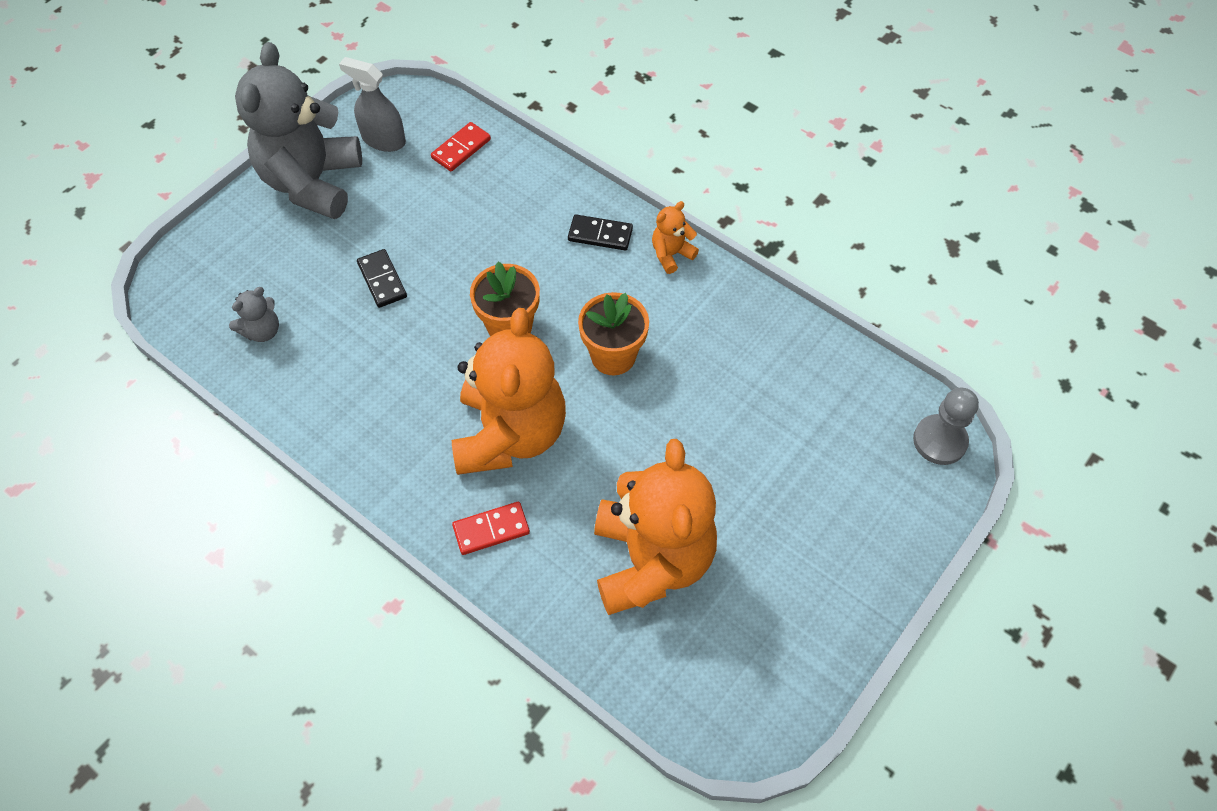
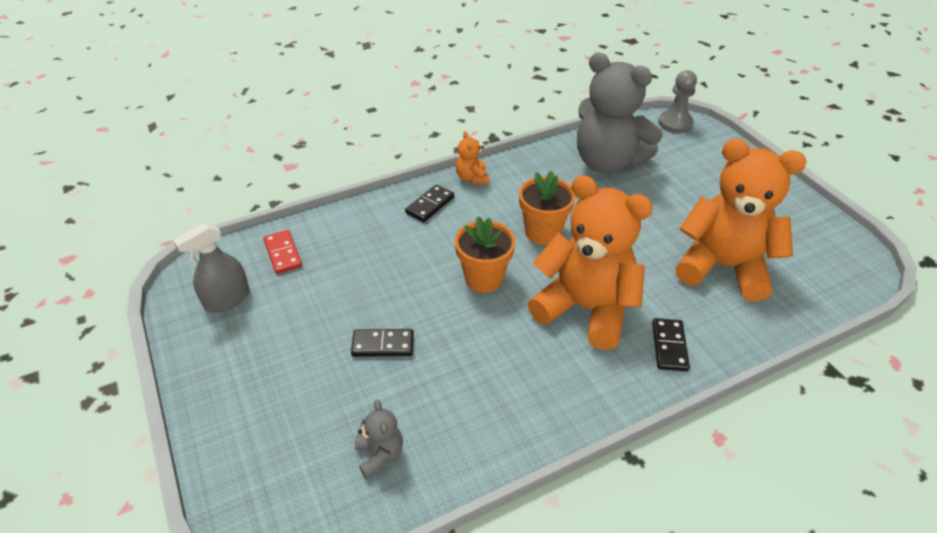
camera: 65 degrees left, 15 degrees down
grey teddy bear [235,42,362,219] -> grey teddy bear moved to [577,52,663,173]
red domino [452,502,530,555] -> black domino [652,318,690,371]

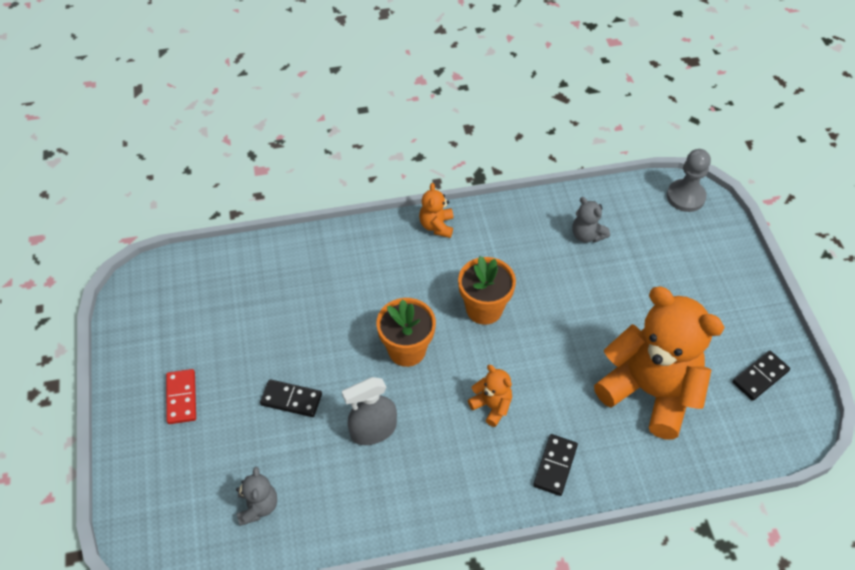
camera: 15 degrees right, 10 degrees up
grey spray bottle [173,223,249,312] -> grey spray bottle moved to [342,377,397,445]
red domino [263,230,302,274] -> red domino moved to [166,369,196,424]
black domino [405,185,454,222] -> black domino moved to [732,351,790,401]
orange teddy bear [528,175,653,350] -> orange teddy bear [468,365,512,427], size x0.42
grey teddy bear [577,52,663,173] -> grey teddy bear [572,197,610,243], size x0.42

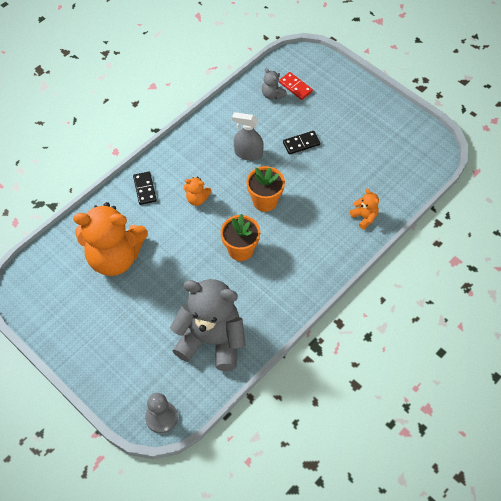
camera: 145 degrees right, 5 degrees up
red domino [166,369,196,424] -> red domino moved to [279,72,313,100]
grey spray bottle [342,377,397,445] -> grey spray bottle turned 105 degrees counterclockwise [232,112,264,161]
orange teddy bear [419,183,453,238] -> orange teddy bear moved to [350,189,379,230]
grey teddy bear [572,197,610,243] -> grey teddy bear [170,279,245,371], size x2.39
black domino [732,351,790,401] -> none

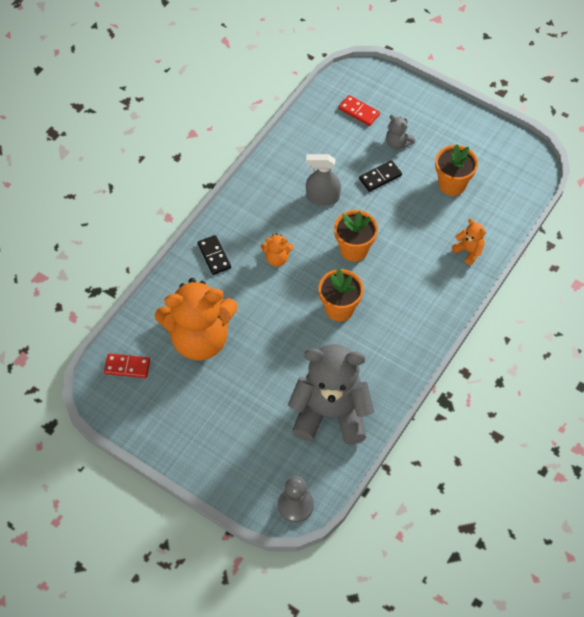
camera: 10 degrees left, 0 degrees up
grey teddy bear [262,68,287,100] -> grey teddy bear moved to [386,115,415,149]
none -> red domino [104,353,150,378]
none -> orange flower pot [435,144,478,196]

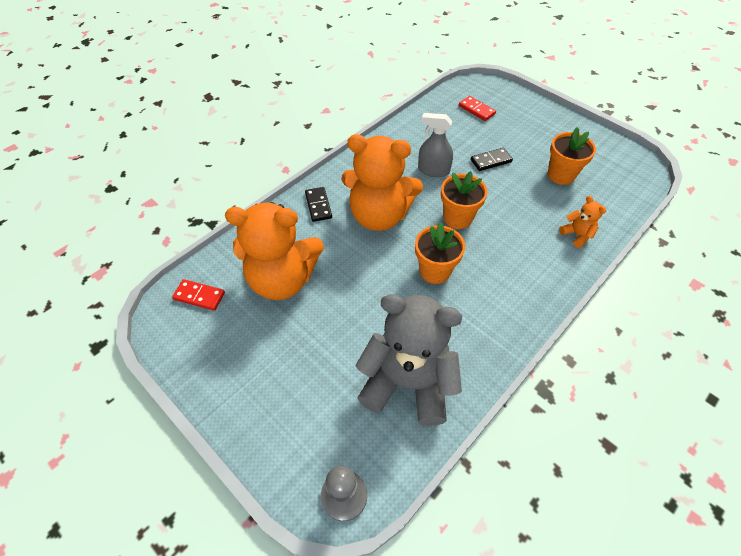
camera: 10 degrees right, 5 degrees down
orange teddy bear [261,233,294,267] -> orange teddy bear [342,134,423,231], size x2.39
grey teddy bear [386,115,415,149] -> none

